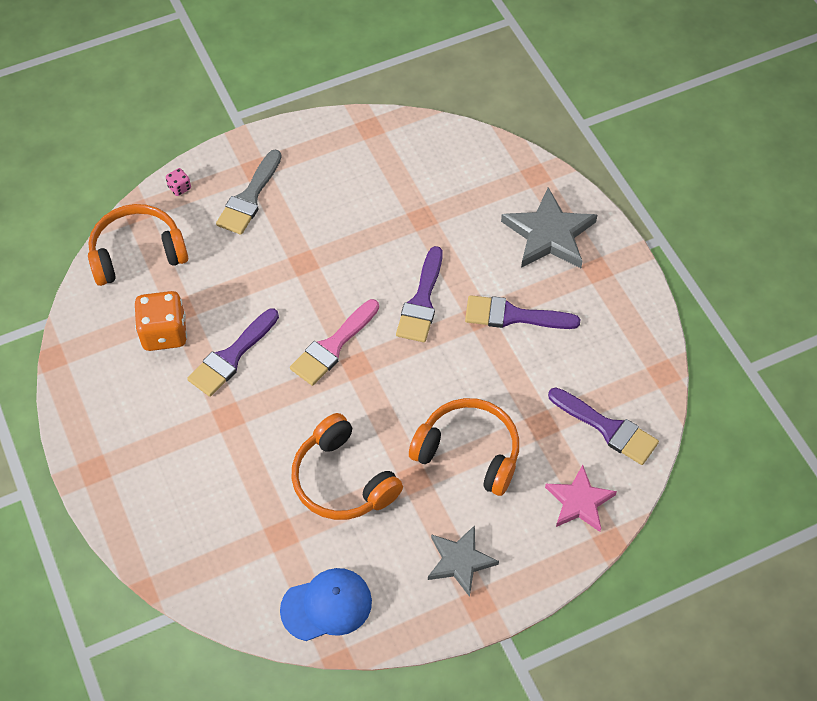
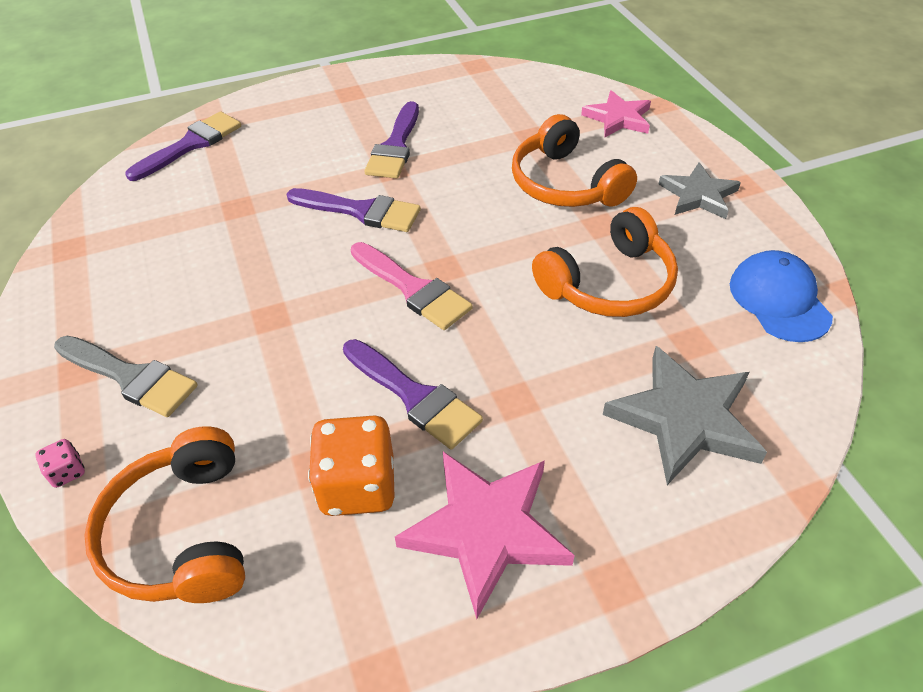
camera: 85 degrees left, 10 degrees down
orange headphones [409,398,519,496] -> orange headphones turned 60 degrees counterclockwise [512,114,637,207]
grey star [501,187,597,268] -> grey star moved to [603,346,767,485]
purple brush [548,388,659,465] -> purple brush moved to [125,111,241,181]
none -> pink star [395,451,575,619]

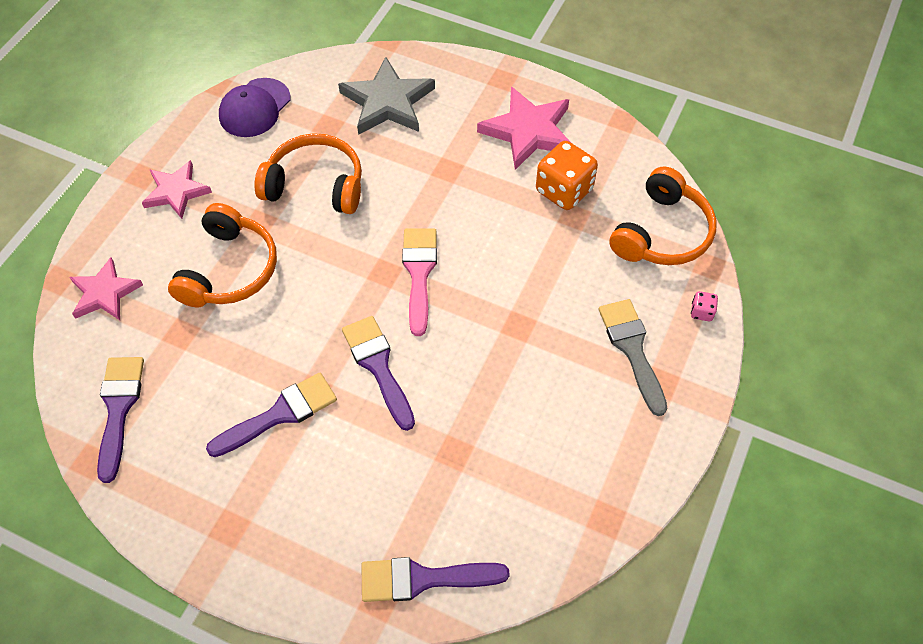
camera: 135 degrees left, 10 degrees up
purple brush [343,339,483,449] -> purple brush moved to [97,357,144,483]
grey star [658,162,741,219] -> pink star [142,160,212,219]
blue cap [730,250,833,342] -> purple cap [219,78,290,137]

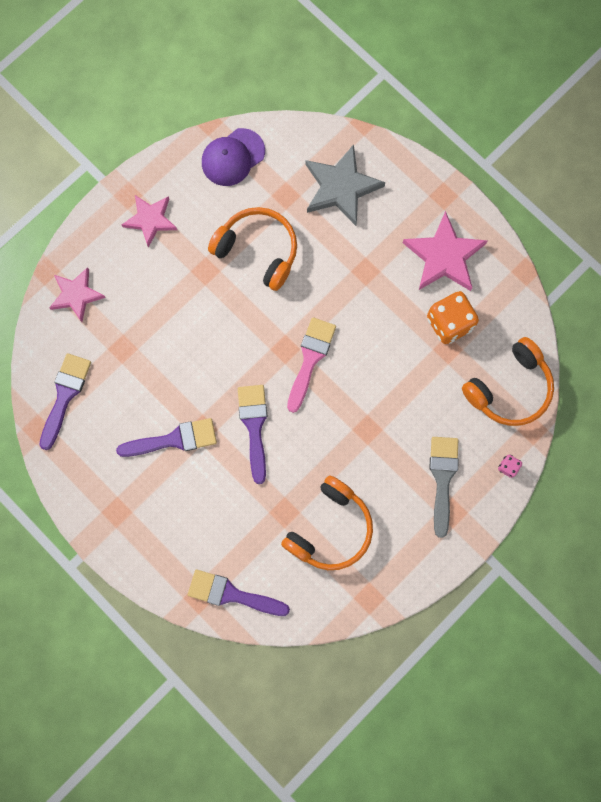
camera: 20 degrees right, 20 degrees up
orange headphones [168,203,277,307] -> orange headphones moved to [281,476,373,570]

